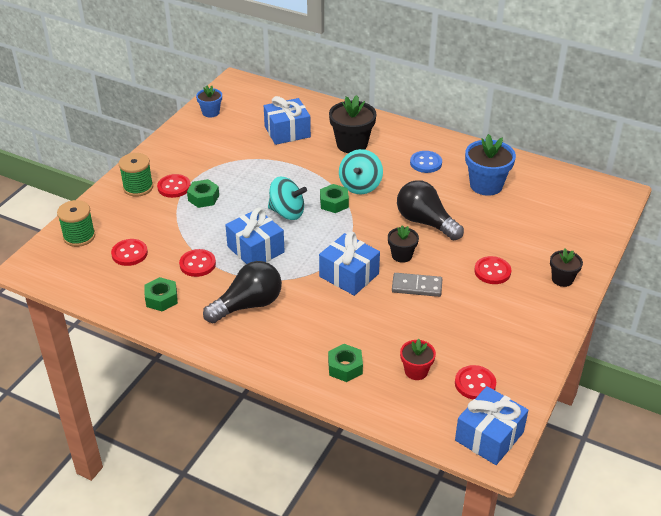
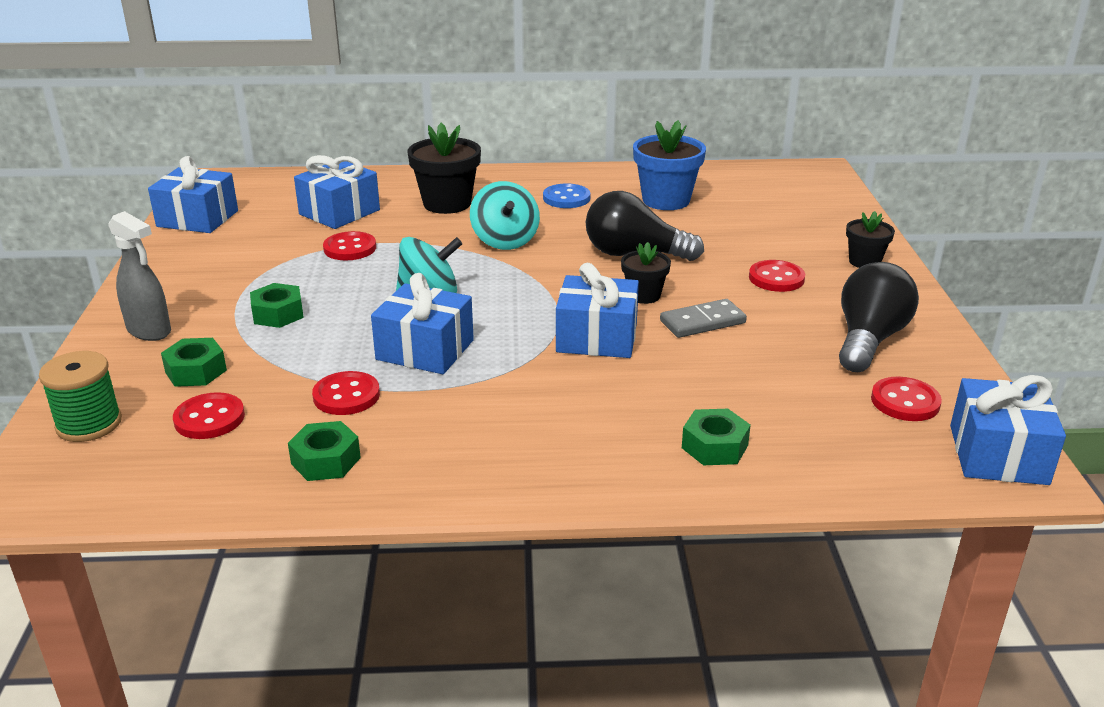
camera: 30 degrees left, 10 degrees down
green spool [119,153,153,197] -> grey spray bottle [108,211,171,341]
red button [157,174,191,198] -> red button moved to [323,231,376,260]
blue flower pot [196,85,222,118] -> blue gift [148,156,238,233]
black light bulb [203,261,282,323] -> black light bulb moved to [839,262,919,372]
green nut [320,184,349,213] -> green nut moved to [161,338,227,387]
red flower pot [400,339,436,380] -> none

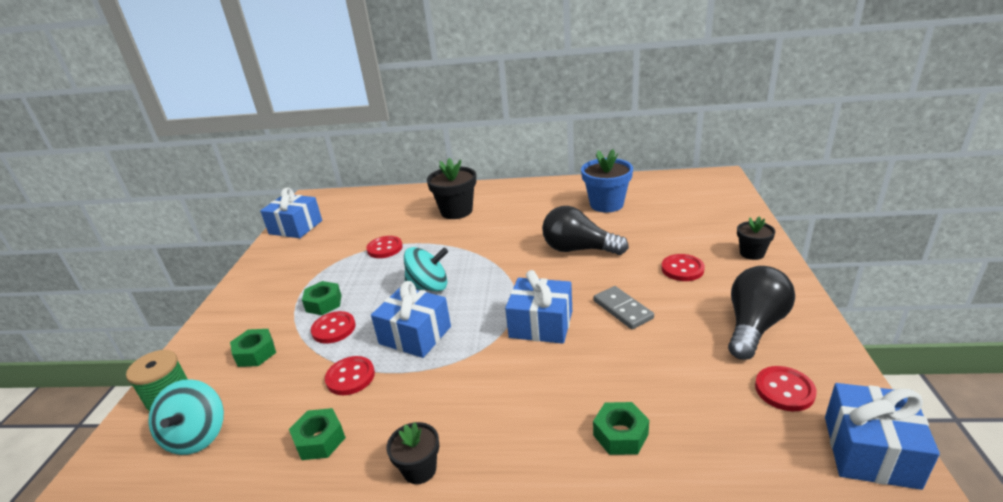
camera: 10 degrees right, 0 degrees up
grey spray bottle [108,211,171,341] -> none
red button [173,392,245,439] -> red button moved to [311,311,356,344]
blue gift [294,155,380,229] -> none
turquoise spinning top [470,181,540,250] -> turquoise spinning top moved to [148,379,224,455]
blue button [543,183,590,208] -> none
black flower pot [621,242,671,304] -> black flower pot moved to [387,422,439,484]
grey domino [660,299,747,338] -> grey domino turned 75 degrees clockwise [594,286,654,329]

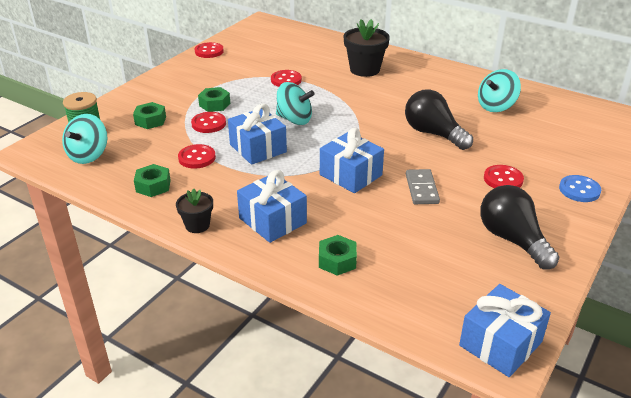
camera: 25 degrees right, 5 degrees up
blue gift [260,187,322,238] -> blue gift moved to [237,170,307,243]
blue flower pot [581,149,633,212] -> turquoise spinning top [478,69,521,112]
black light bulb [728,266,795,360] -> black light bulb turned 90 degrees counterclockwise [480,185,559,270]
black flower pot [737,216,775,260] -> blue button [559,175,601,202]
red button [755,366,817,411] -> red button moved to [195,42,224,58]

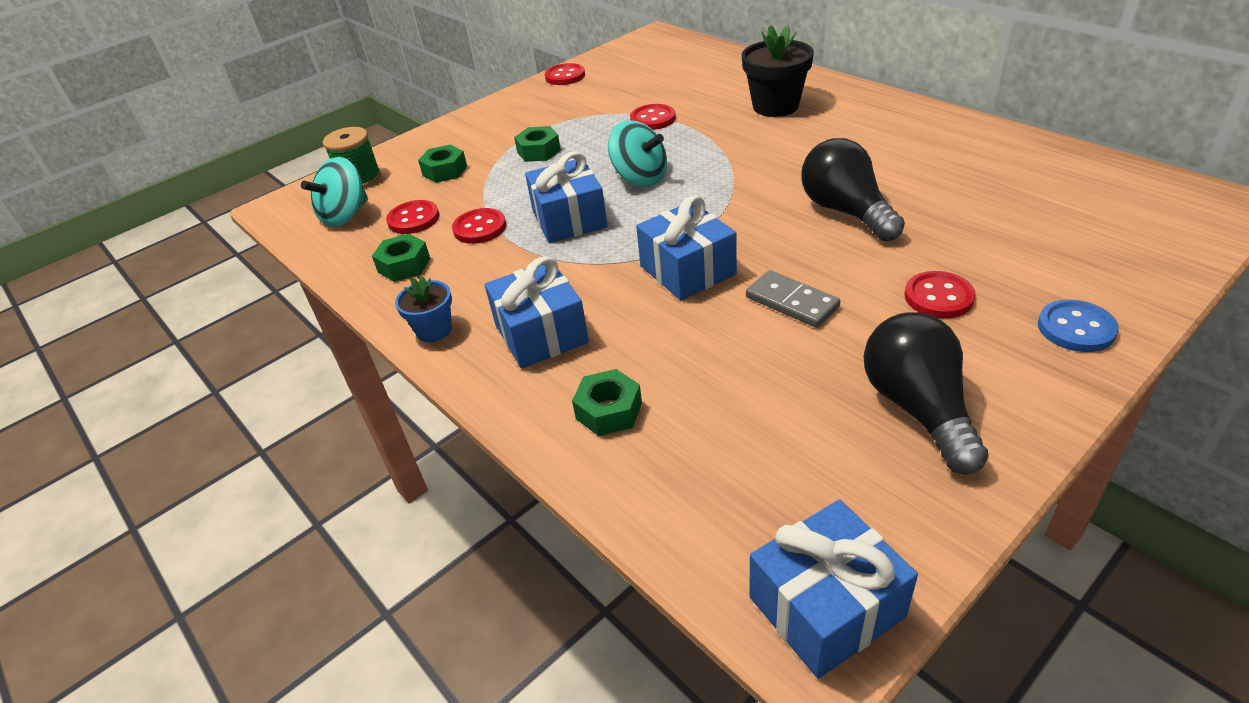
camera: 20 degrees right, 5 degrees up
black flower pot [176,188,213,233] -> blue flower pot [395,276,452,342]
red button [191,112,226,133] -> red button moved to [386,200,440,234]
grey domino [406,169,440,204] -> grey domino turned 60 degrees counterclockwise [746,270,841,328]
turquoise spinning top [478,69,521,112] -> none

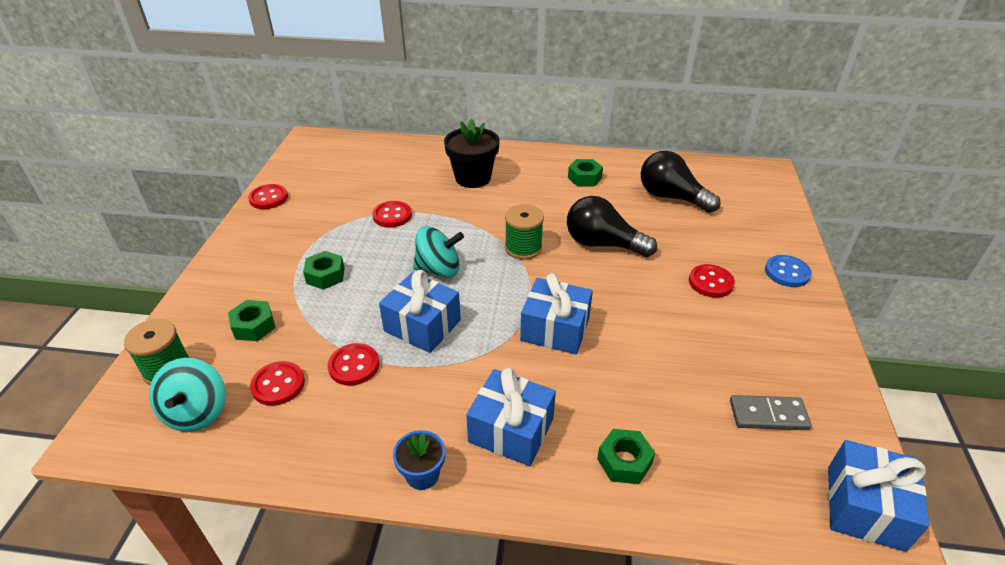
camera: 45 degrees left, 0 degrees up
green nut [372,234,431,282] -> green nut moved to [568,159,603,187]
grey domino [746,270,841,328] -> grey domino moved to [730,395,812,430]
black light bulb [863,313,989,475] -> black light bulb moved to [641,151,721,213]
none -> green spool [505,204,544,260]

